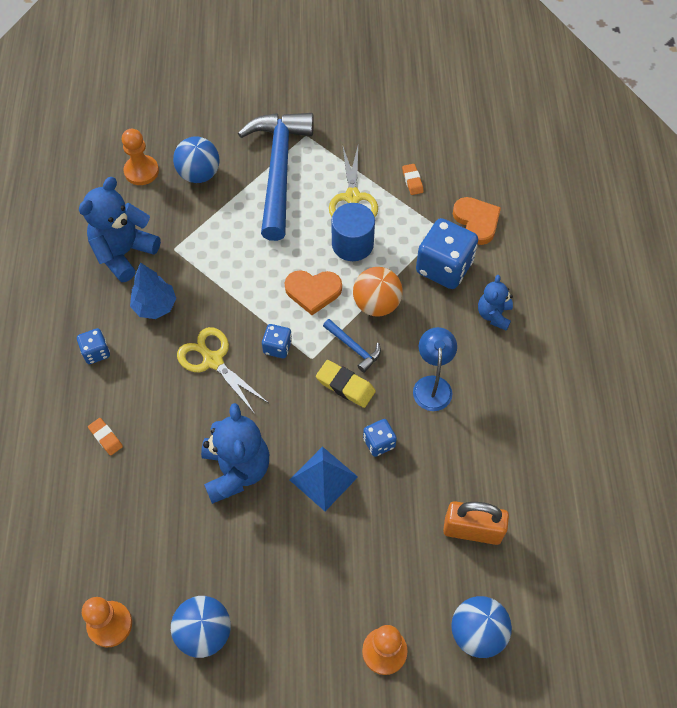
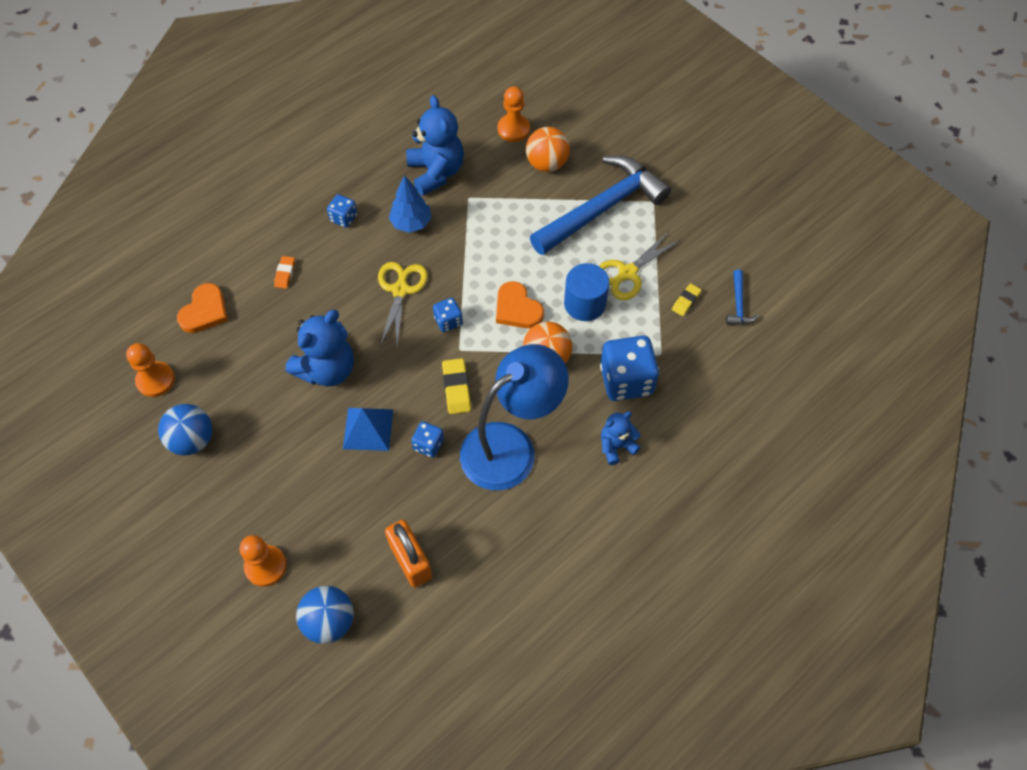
camera: 50 degrees right, 0 degrees up
blue teddy bear [79,177,161,282] -> blue teddy bear turned 75 degrees clockwise [406,95,464,195]
blue ball [173,136,220,183] -> orange ball [526,127,570,172]
blue hammer [323,319,381,373] -> blue hammer moved to [726,269,759,325]
orange eraser [402,164,424,195] -> yellow eraser [672,283,701,316]
blue lamp [413,327,457,411] -> blue lamp [460,344,569,490], size x1.91
orange heart [453,197,501,245] -> orange heart moved to [177,283,228,333]

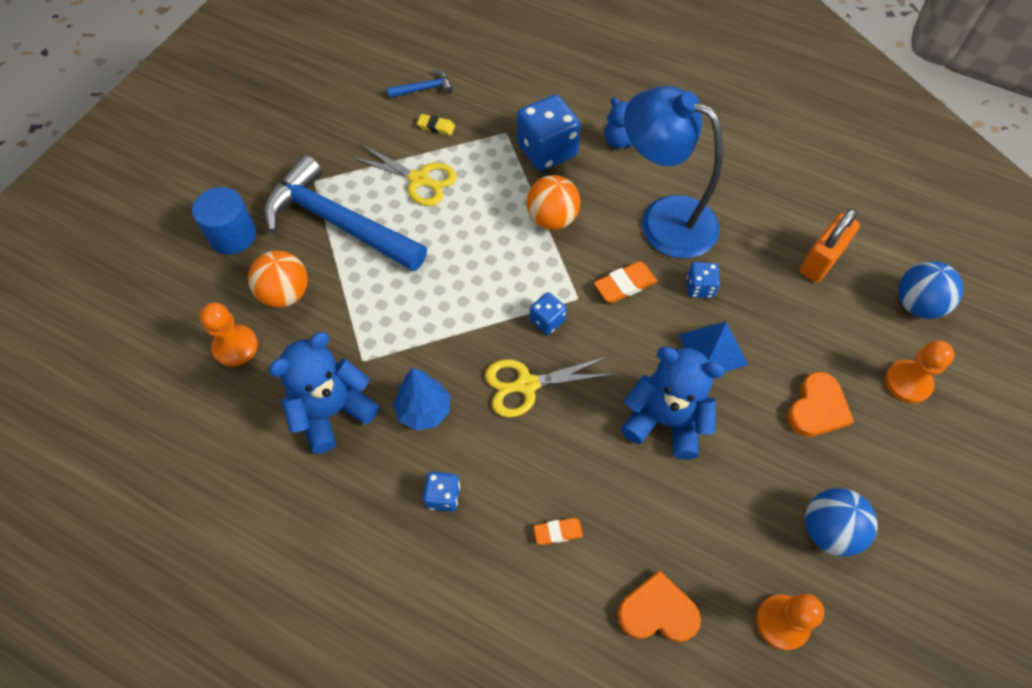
camera: 110 degrees left, 0 degrees up
yellow eraser [442,358,471,414] -> orange eraser [594,261,657,303]
orange heart [496,281,544,329] -> orange heart moved to [787,372,854,437]
blue cylinder [564,263,609,321] -> blue cylinder moved to [192,187,256,254]

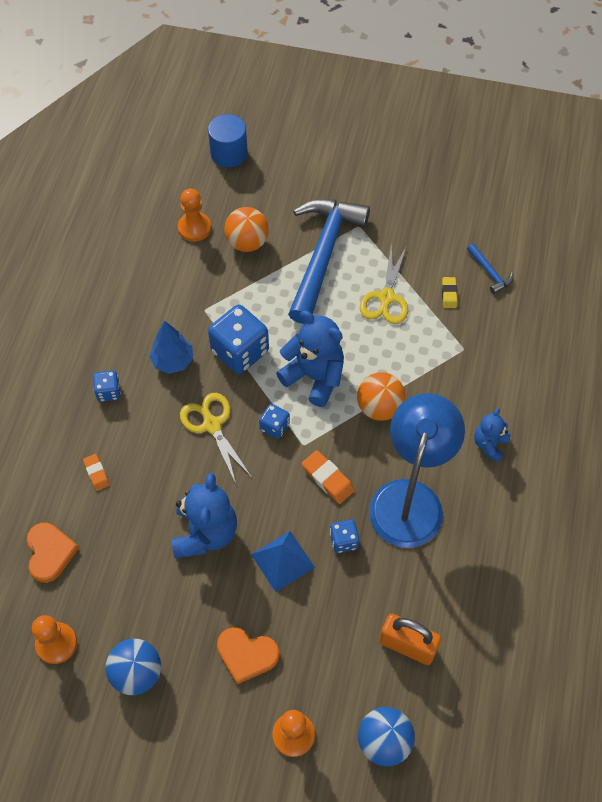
camera: 75 degrees right, 0 degrees up
blue cylinder [192,187,256,254] -> blue cylinder moved to [208,114,248,167]
blue teddy bear [268,332,379,454] -> blue teddy bear moved to [276,310,344,407]
blue dice [517,95,581,171] -> blue dice moved to [208,305,269,374]

